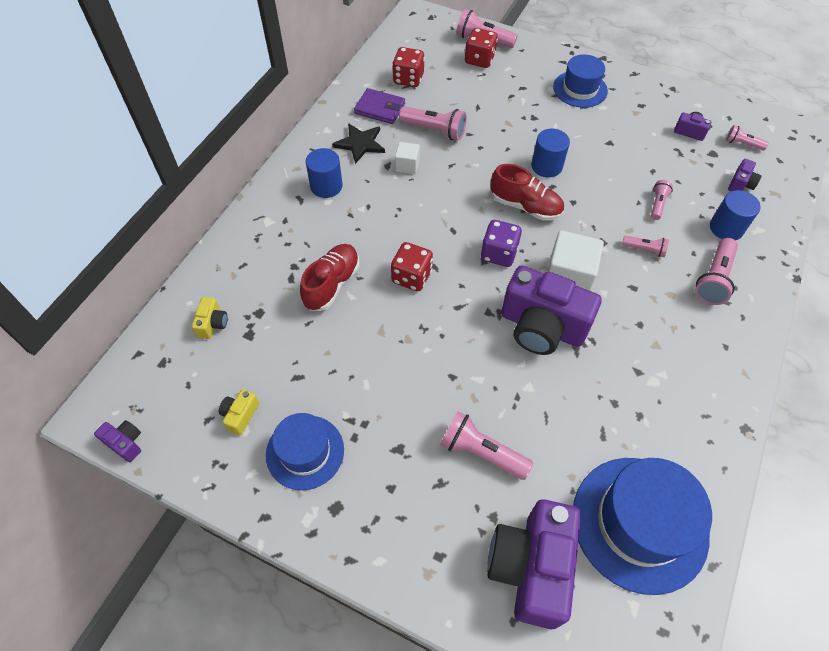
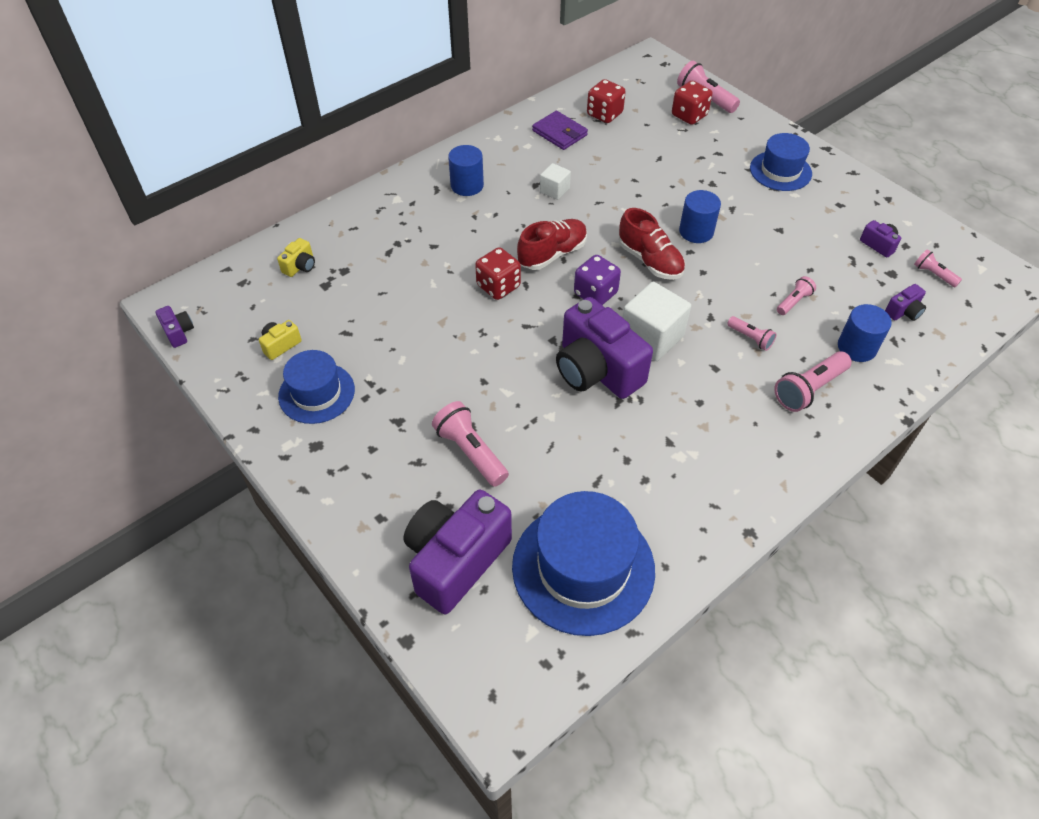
camera: 25 degrees right, 5 degrees down
red shoe [300,244,360,311] -> red shoe moved to [517,219,587,270]
black star [332,123,385,164] -> none
pink flashlight [399,106,467,140] -> none

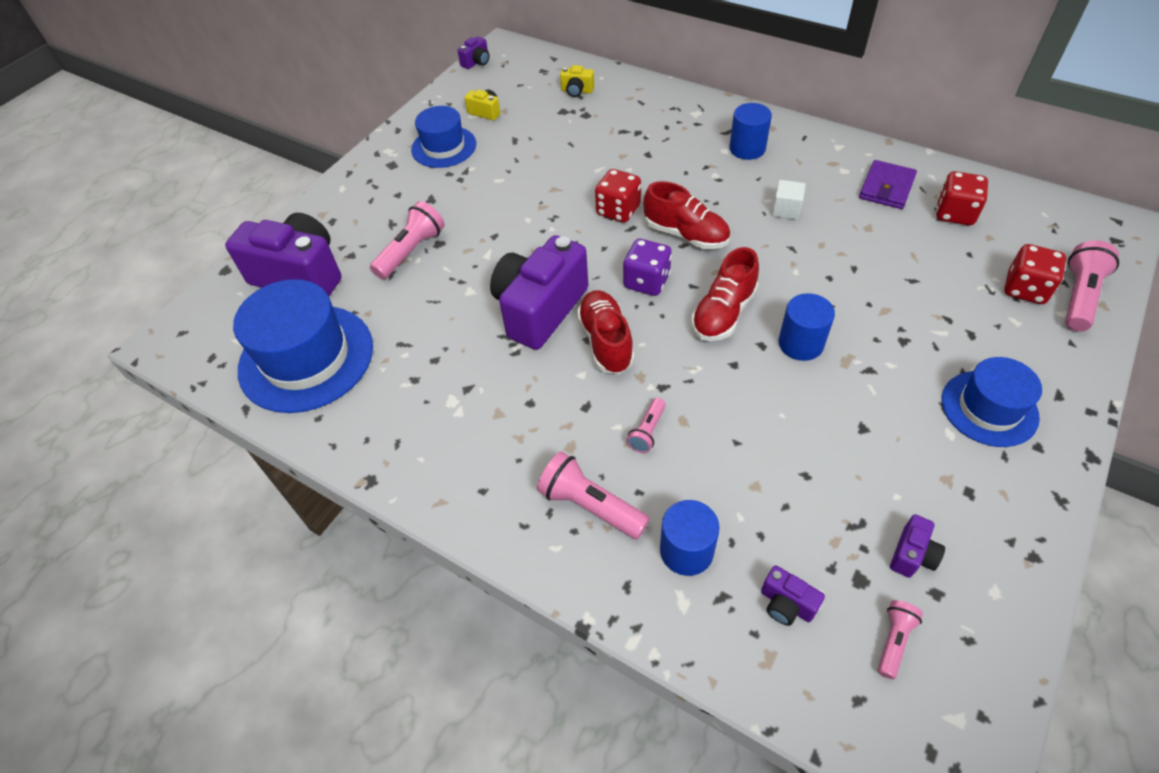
camera: 75 degrees right, 0 degrees up
white cube [622,281,691,361] -> red shoe [577,290,634,374]
pink flashlight [777,276,816,315] -> none

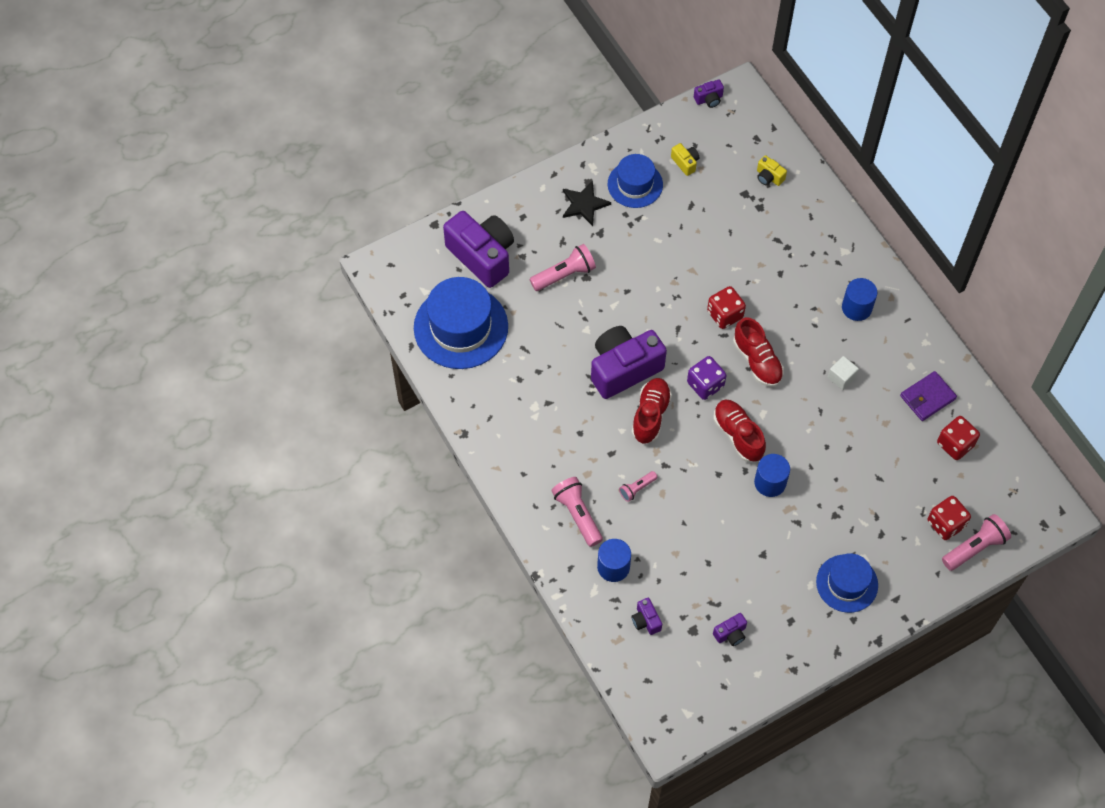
camera: 25 degrees right, 10 degrees up
red shoe [691,247,759,341] -> red shoe turned 90 degrees clockwise [713,400,766,462]
pink flashlight [878,600,923,679] -> none
none -> black star [563,181,611,226]

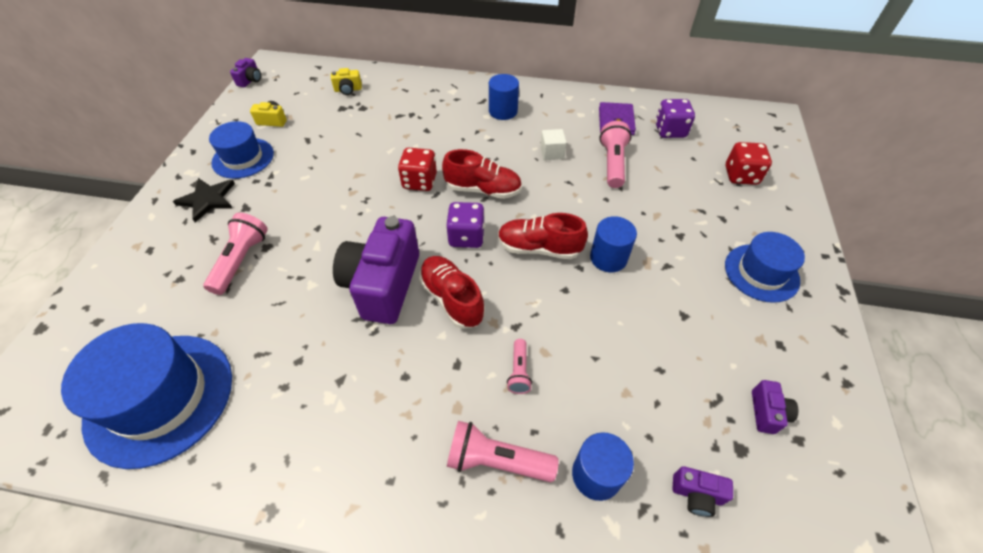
camera: 50 degrees left, 10 degrees down
purple camera [443,211,514,288] -> none
red dice [937,416,980,460] -> purple dice [655,99,695,138]
pink flashlight [942,514,1011,571] -> pink flashlight moved to [599,121,632,188]

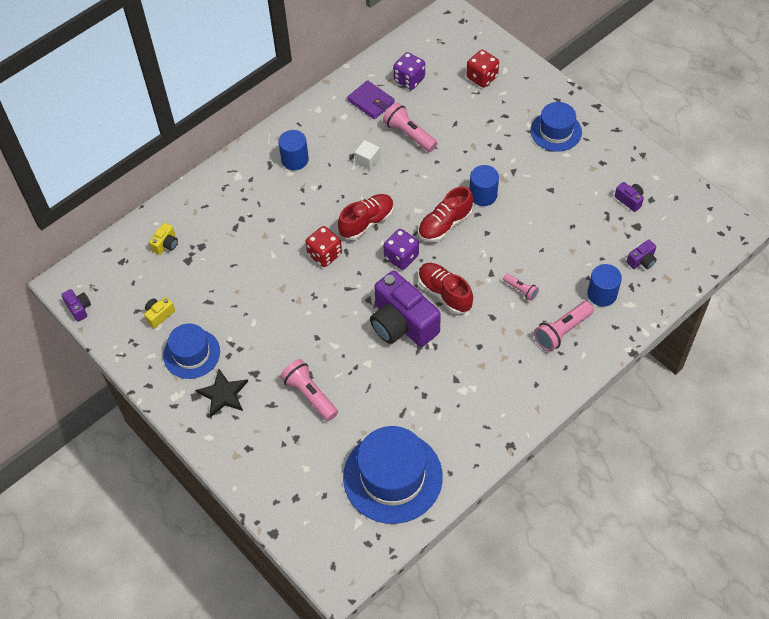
camera: 50 degrees left, 5 degrees up
red shoe [419,256,485,329] -> red shoe turned 45 degrees clockwise [418,263,473,314]

